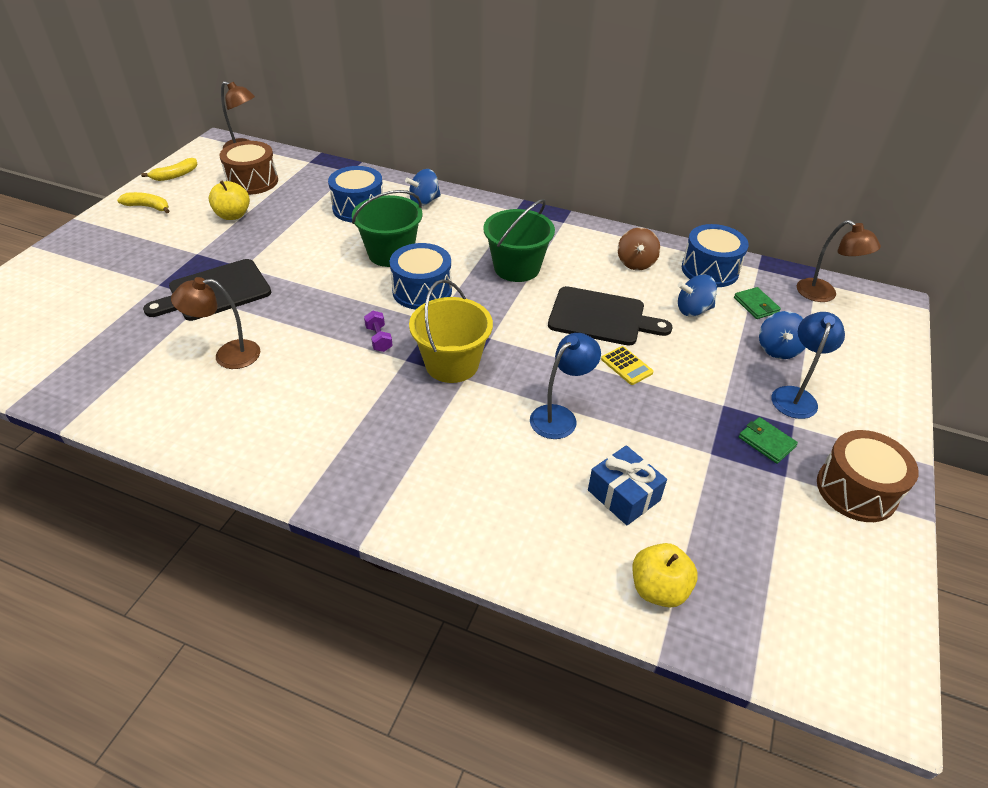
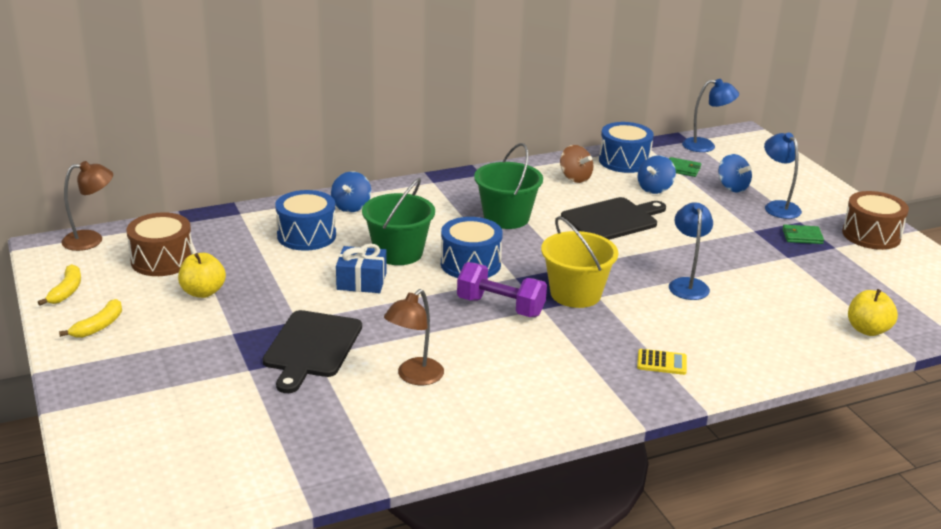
camera: 45 degrees left, 15 degrees down
yellow banana [117,192,169,213] -> yellow banana turned 150 degrees clockwise [59,299,122,338]
purple dumbbell [364,311,393,352] -> purple dumbbell [457,262,547,317], size x1.93
blue gift [588,445,667,525] -> blue gift moved to [336,243,387,293]
yellow calculator [601,346,653,385] -> yellow calculator moved to [637,349,687,375]
brown lamp [797,220,881,302] -> blue lamp [682,79,739,152]

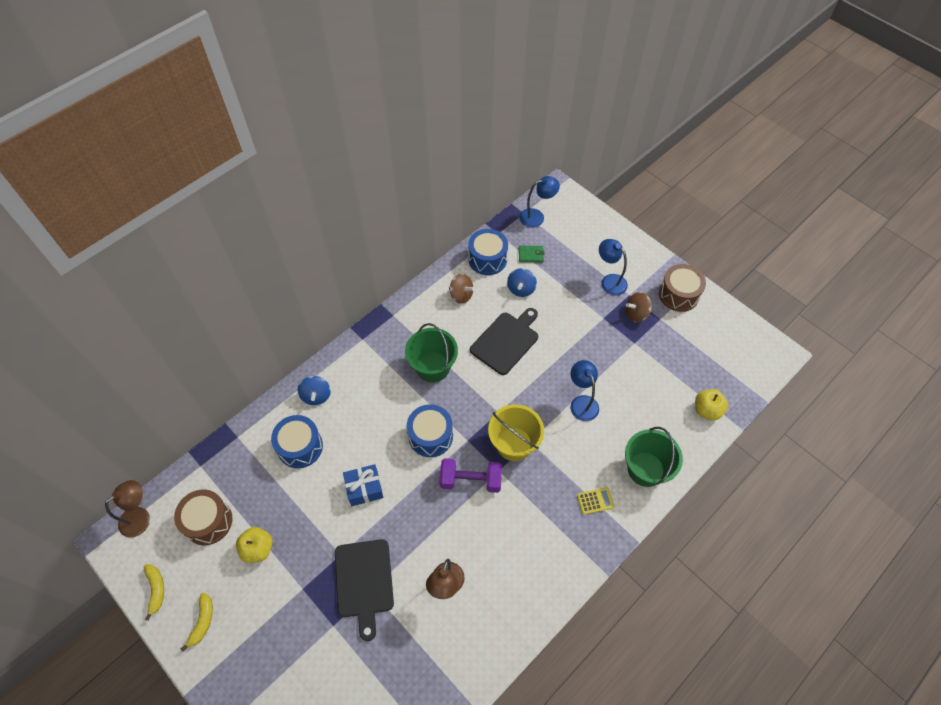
camera: 20 degrees left, 30 degrees up
green bucket [362,178,435,265] -> green bucket moved to [625,427,683,487]
blue spinning top [718,154,752,193] -> none
green wallet [782,225,824,244] -> brown spinning top [626,292,652,322]

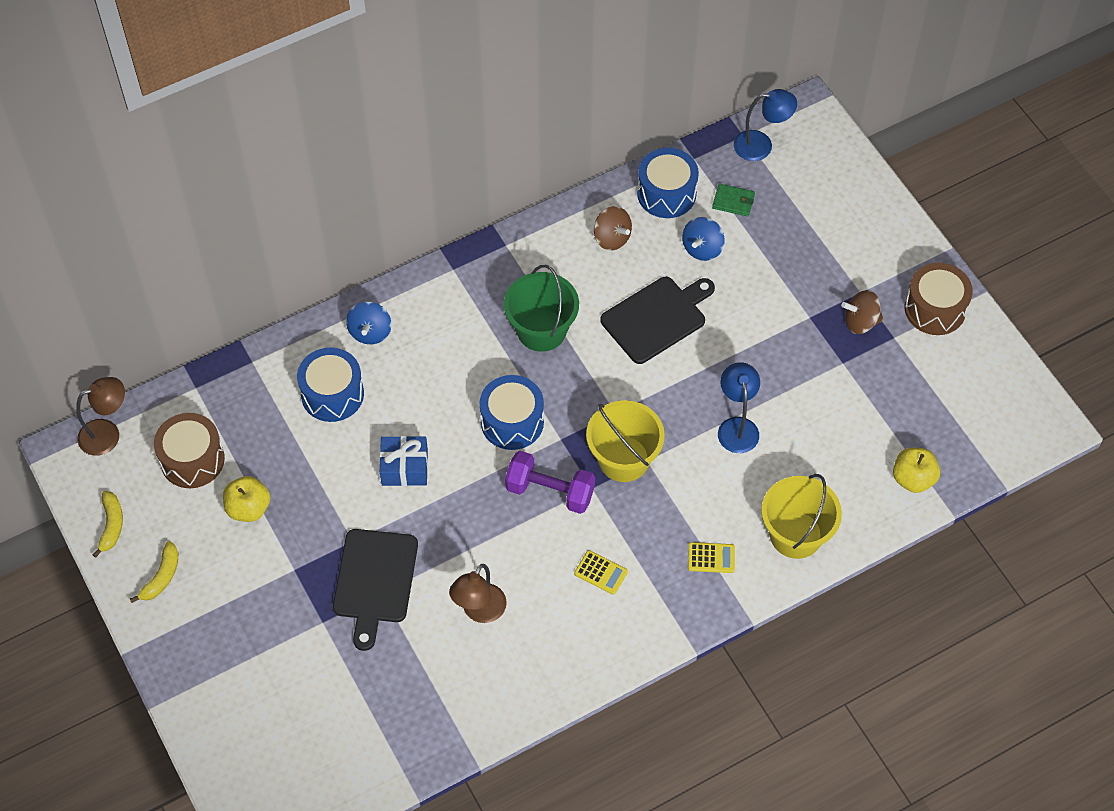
camera: 15 degrees right, 0 degrees up
blue lamp [599,239,628,296] -> none
green bucket [625,427,683,487] -> yellow bucket [761,474,842,559]
none -> yellow calculator [574,550,628,595]

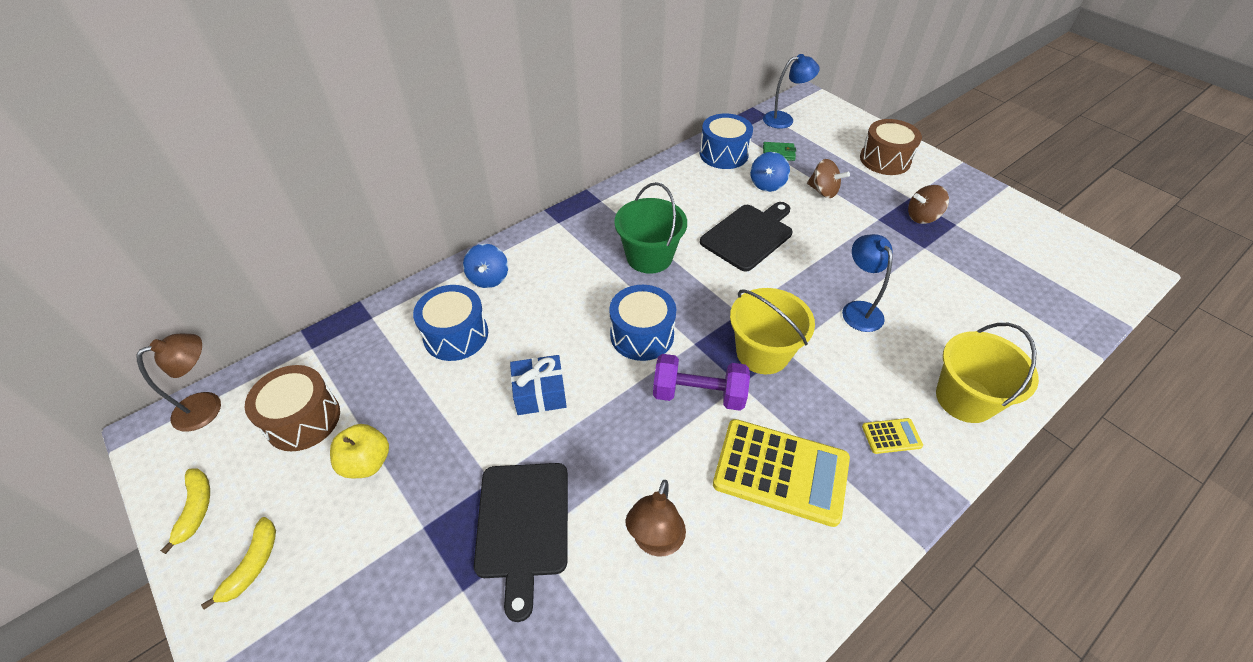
camera: 10 degrees left, 10 degrees down
yellow calculator [574,550,628,595] -> yellow calculator [713,419,850,527], size x2.32
brown spinning top [594,206,632,251] -> brown spinning top moved to [807,159,850,198]
yellow apple [893,448,940,493] -> none
brown drum [905,262,973,335] -> brown drum moved to [860,119,922,175]

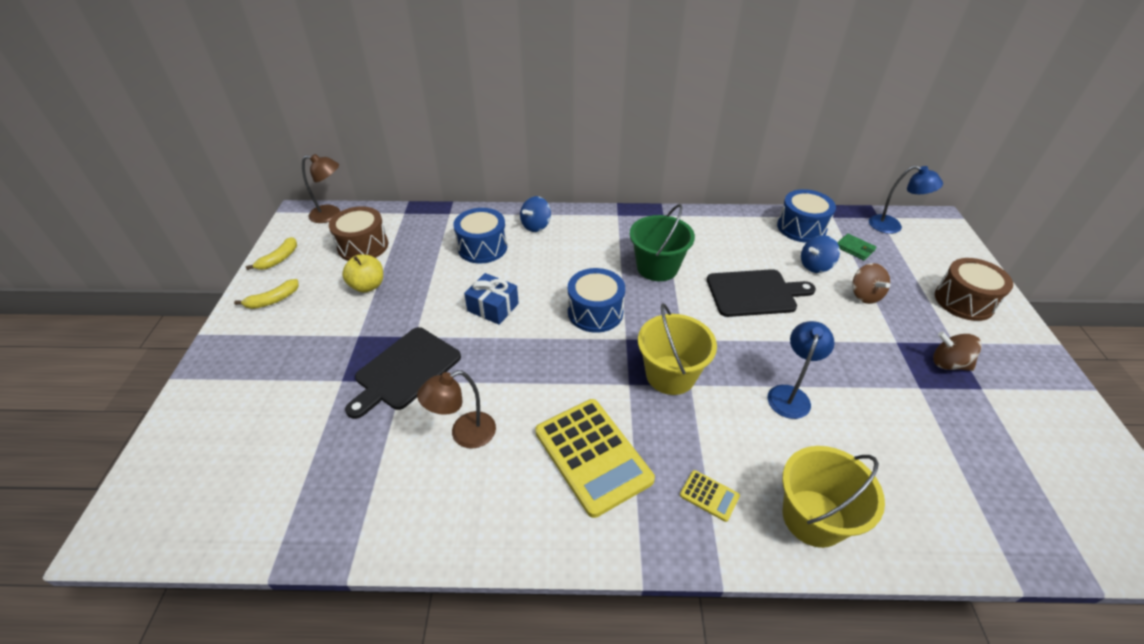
camera: 40 degrees right, 5 degrees down
purple dumbbell [653,354,750,411] -> none

